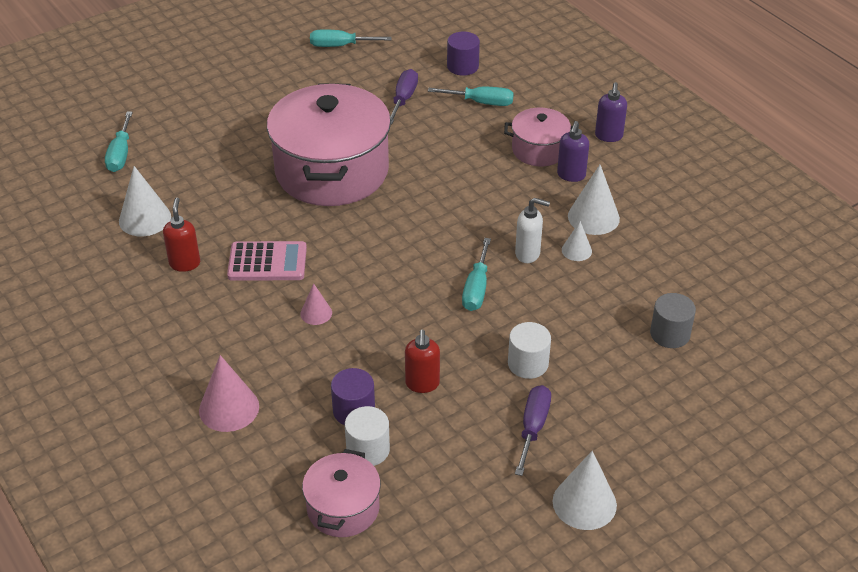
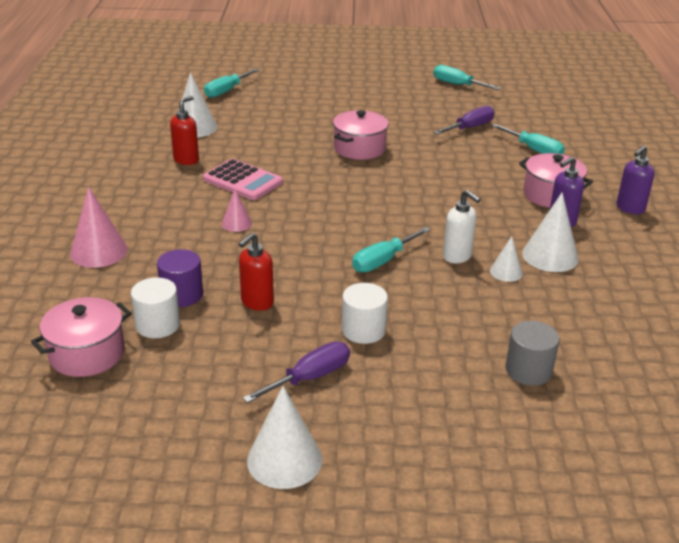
camera: 35 degrees right, 10 degrees down
pink pot [267,83,391,206] -> pink pot [333,110,389,160], size x0.50
purple cylinder [447,31,480,76] -> none

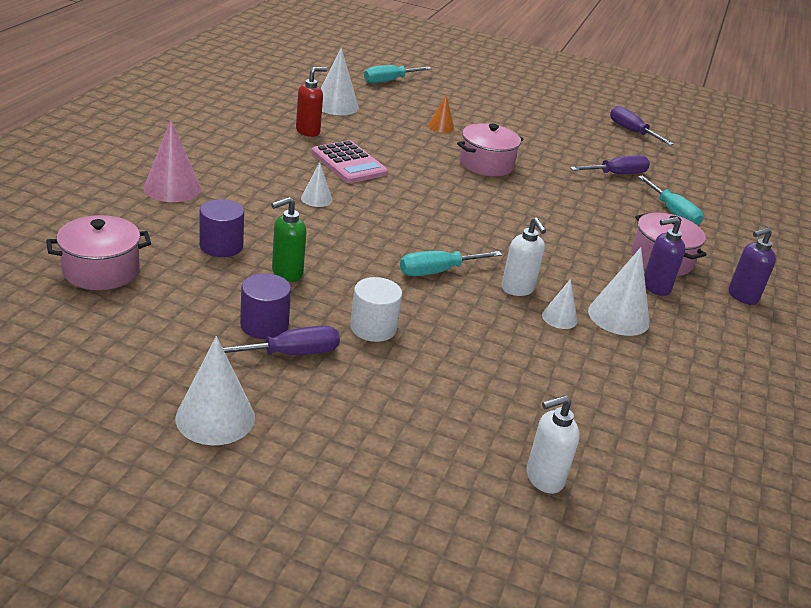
camera: 15 degrees right, 0 degrees up
white cylinder [131,277,180,338] -> none
pink cone [222,189,252,232] -> white cone [301,162,333,207]
red soap dispenser [239,233,274,311] -> green soap dispenser [271,197,306,282]
turquoise screwdriver [433,65,501,90] -> purple screwdriver [610,106,674,145]
grey cylinder [506,321,559,386] -> none
none -> purple cylinder [240,273,291,339]
none -> orange cone [428,94,454,133]
none -> white soap dispenser [526,395,580,494]

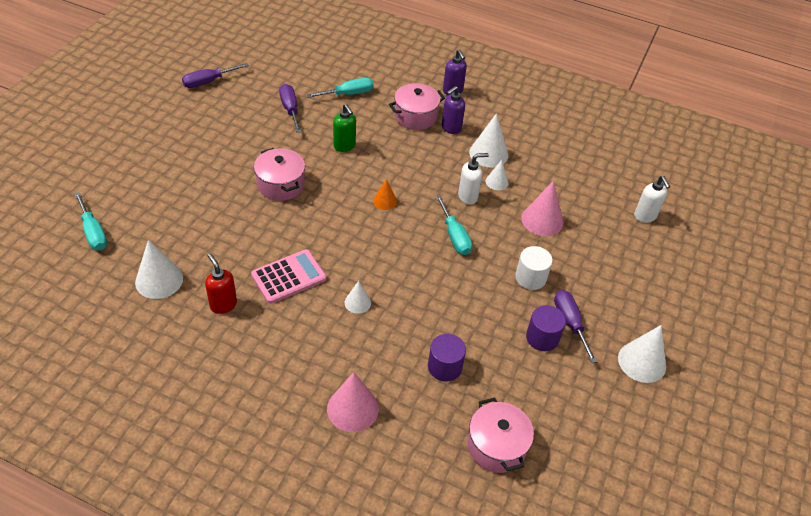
camera: 85 degrees left, 15 degrees up
green soap dispenser [271,197,306,282] -> green soap dispenser moved to [333,104,356,152]
orange cone [428,94,454,133] -> orange cone moved to [373,179,397,210]
purple soap dispenser [644,217,686,296] -> purple soap dispenser turned 60 degrees clockwise [442,86,465,134]
none -> pink cone [521,180,563,236]

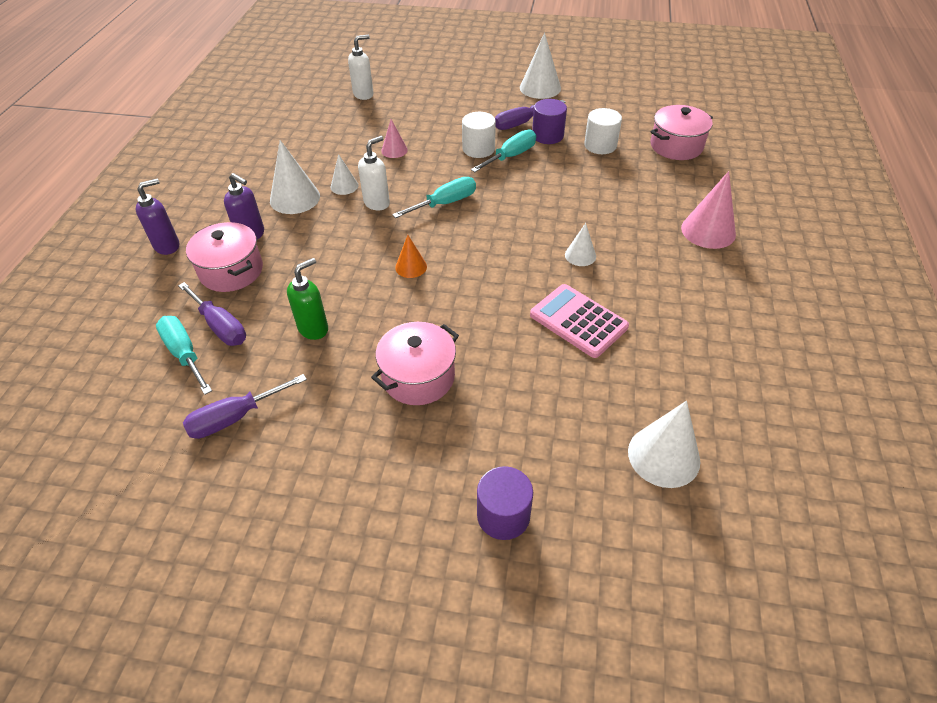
camera: 100 degrees left, 0 degrees up
turquoise screwdriver [74,192,107,251] -> turquoise screwdriver moved to [471,130,536,172]
purple screwdriver [182,63,249,88] -> purple screwdriver moved to [178,282,246,346]
red soap dispenser [205,253,237,314] -> none
purple cylinder [428,334,466,381] -> purple cylinder moved to [477,466,533,540]
white soap dispenser [458,153,489,205] -> white soap dispenser turned 75 degrees clockwise [358,136,390,210]
pink cone [521,180,563,236] -> pink cone [381,119,408,158], size x0.57
none -> white cylinder [584,108,622,154]

